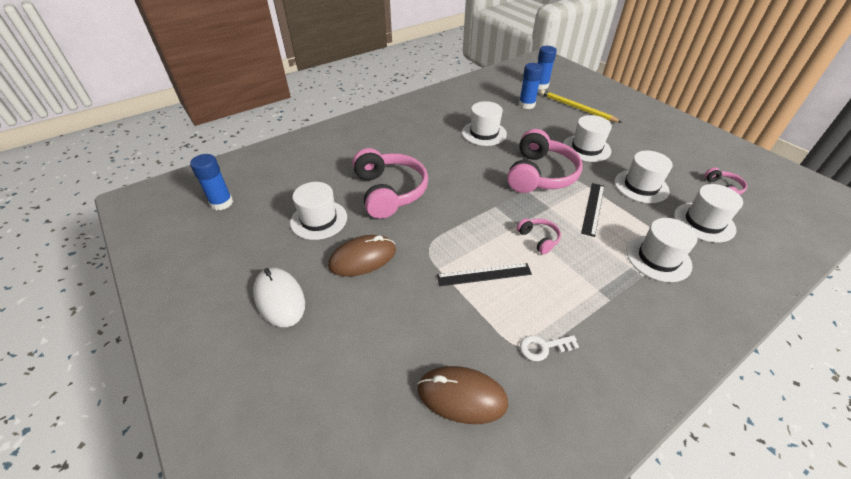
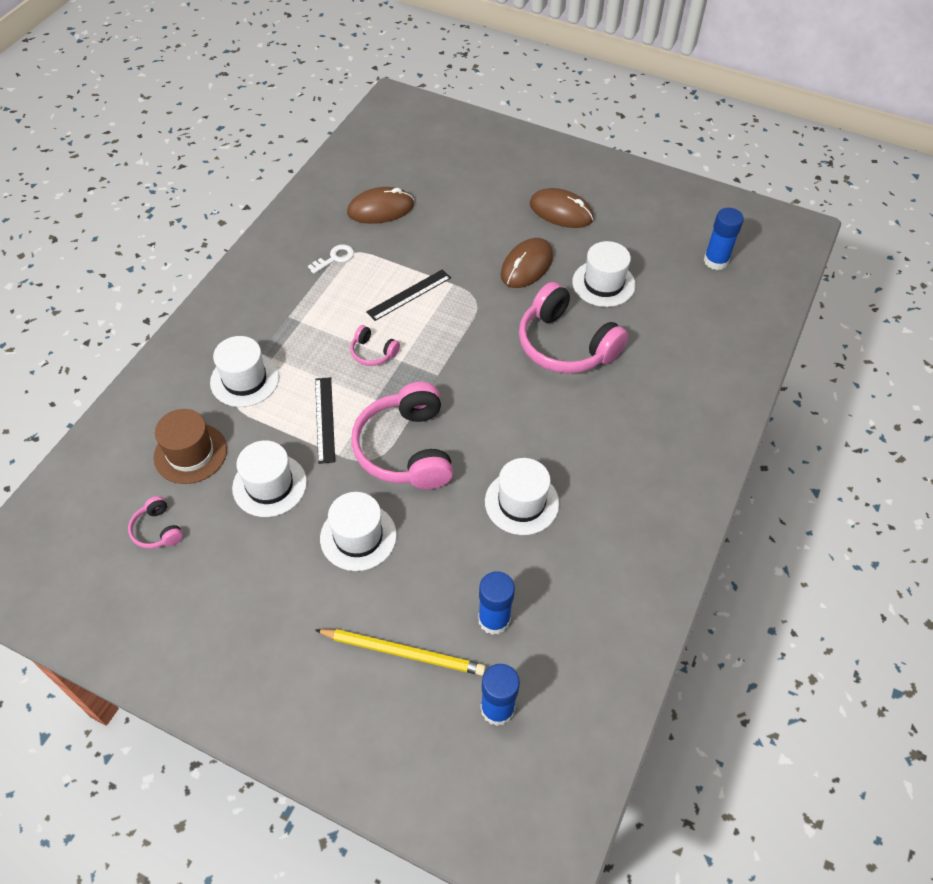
camera: 150 degrees right, 10 degrees up
white mouse [253,268,305,327] -> brown mouse [530,188,594,228]
white hat [674,184,743,243] -> brown hat [154,409,227,484]

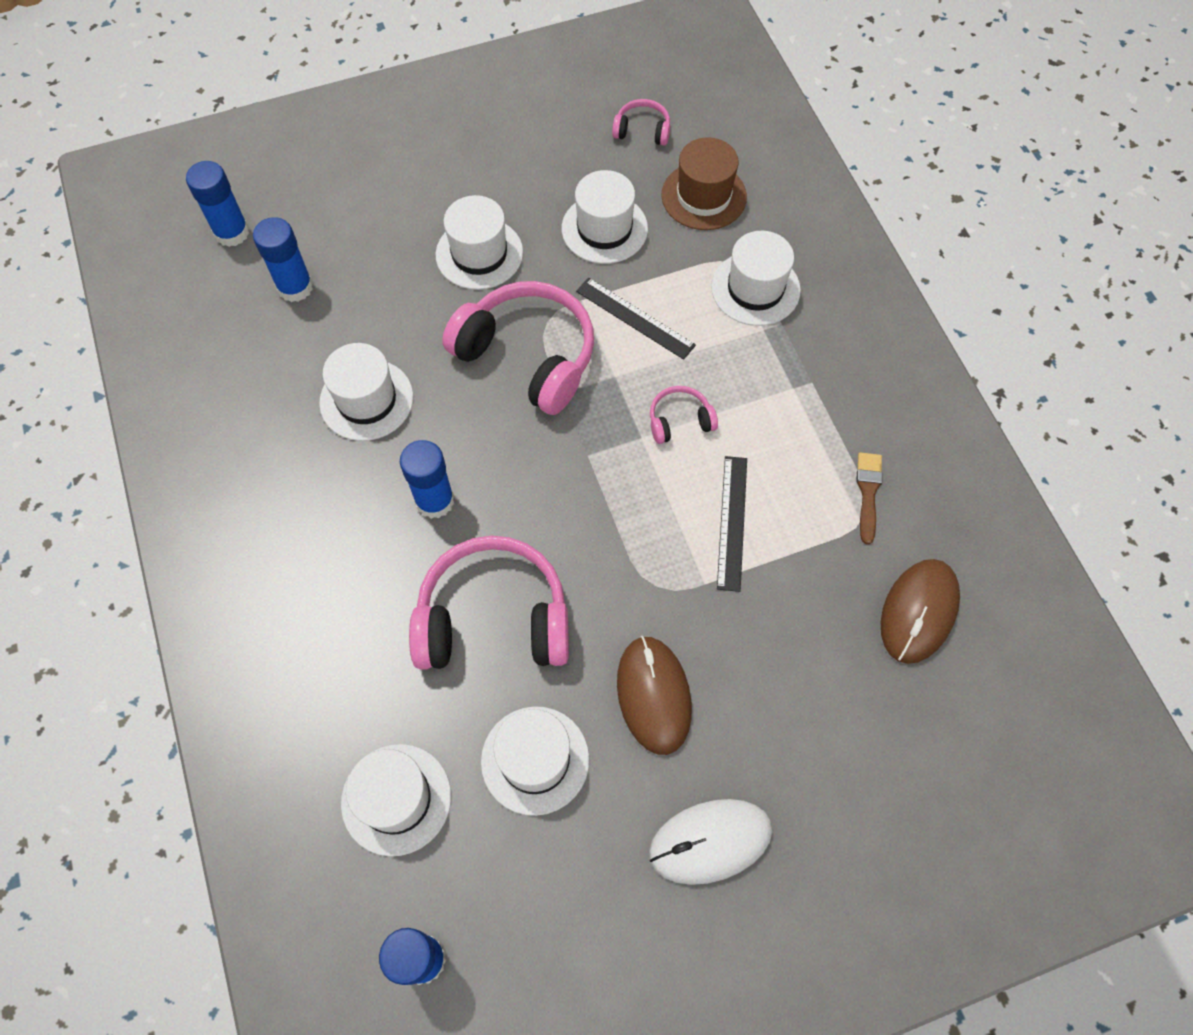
camera: 135 degrees right, 10 degrees up
white key [308,244,354,274] -> brown brush [856,452,883,544]
yellow pencil [315,629,486,676] -> none
brown mouse [530,188,594,228] -> white mouse [649,799,772,885]
none -> white hat [341,744,451,856]
none -> blue glue stick [400,440,454,519]

